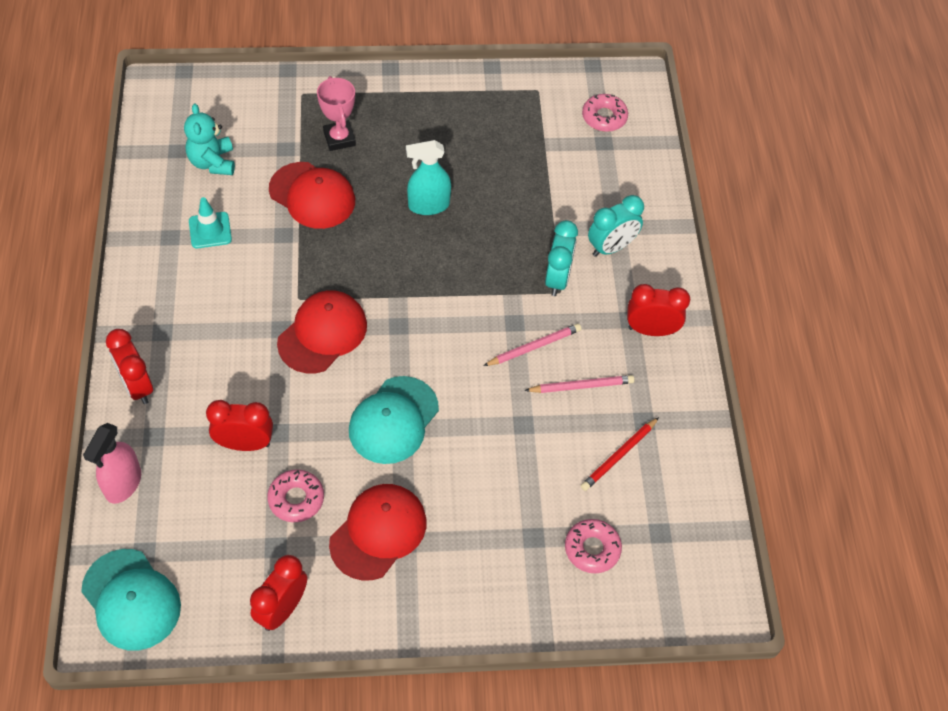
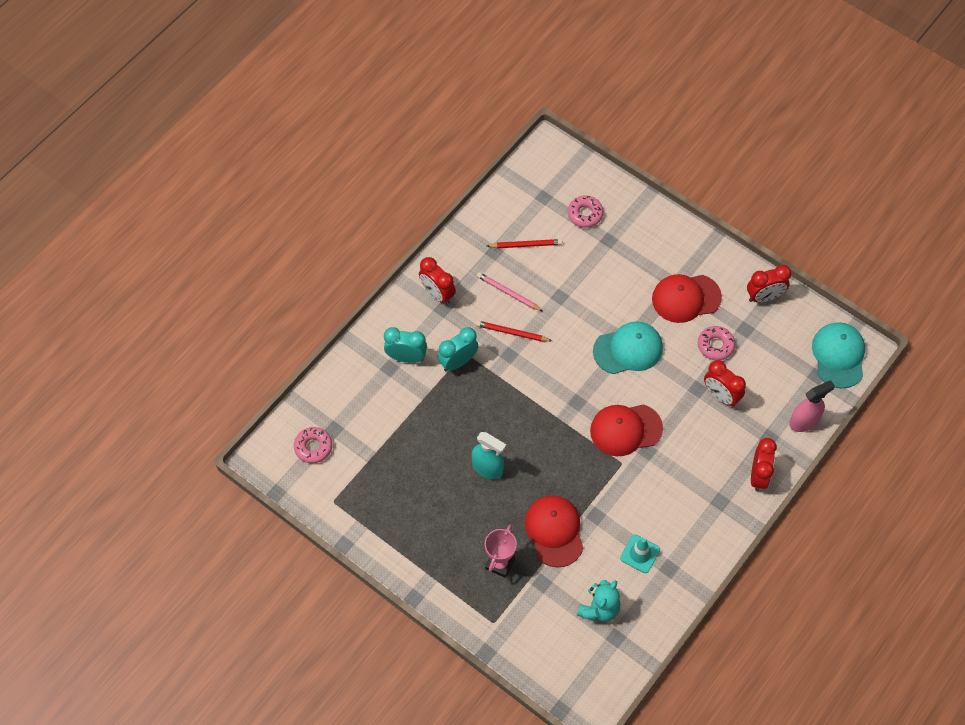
camera: 135 degrees left, 5 degrees up
pink pencil [483,323,581,366] -> red pencil [476,321,552,342]

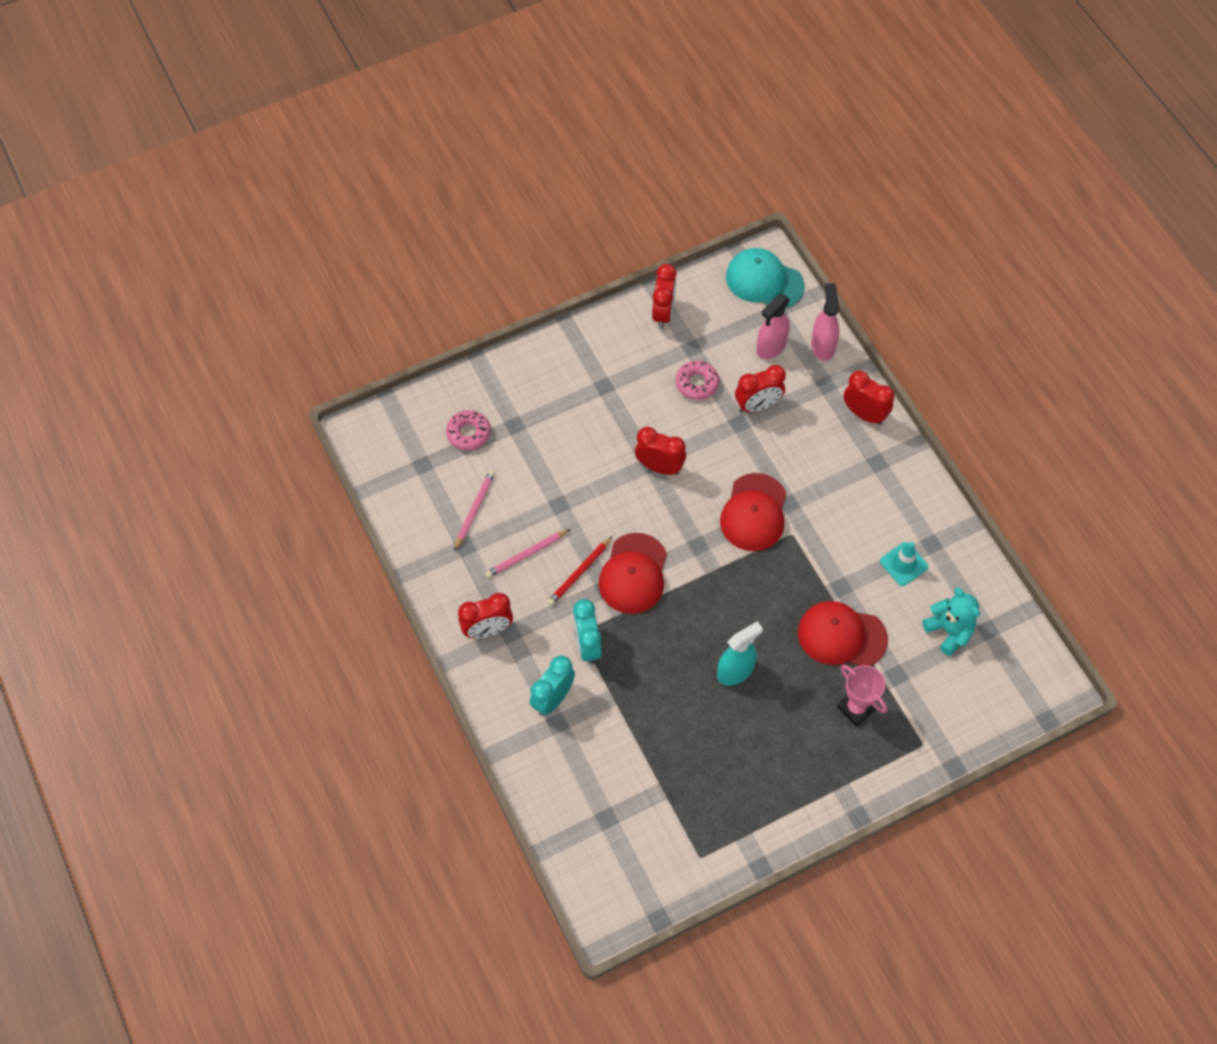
camera: 65 degrees left, 0 degrees up
pink donut [294,427,332,463] -> none
red pencil [487,239,563,248] -> pink pencil [454,470,495,551]
turquoise cap [593,321,663,374] -> red clock [635,427,686,475]
red cap [652,274,722,323] -> red cap moved to [598,533,667,614]
none -> pink spray bottle [756,294,790,359]

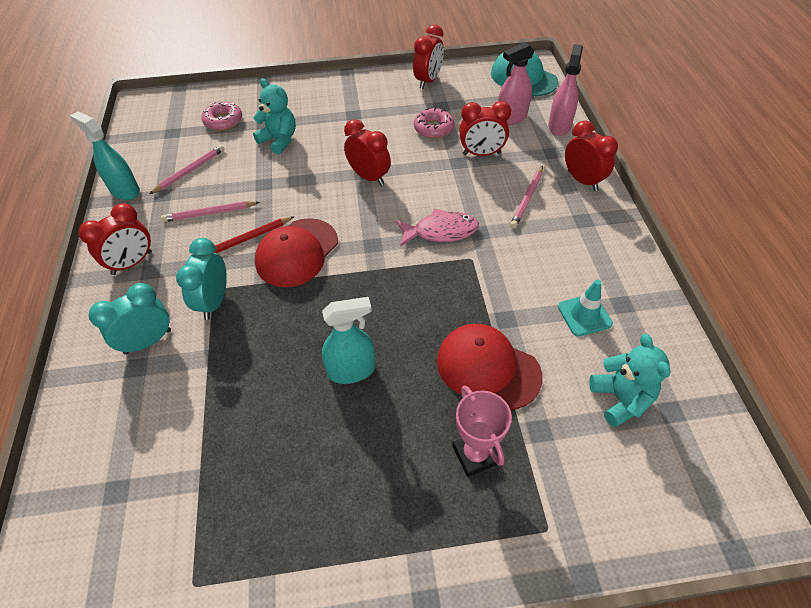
camera: 20 degrees right, 10 degrees down
red clock [458,593,513,638] -> red clock turned 45 degrees counterclockwise [78,203,152,275]
red cap [720,473,786,551] -> pink fish [396,208,479,247]
none -> turquoise spray bottle [70,111,140,200]
none -> turquoise teddy bear [253,79,296,155]
none -> pink pencil [510,166,543,228]

